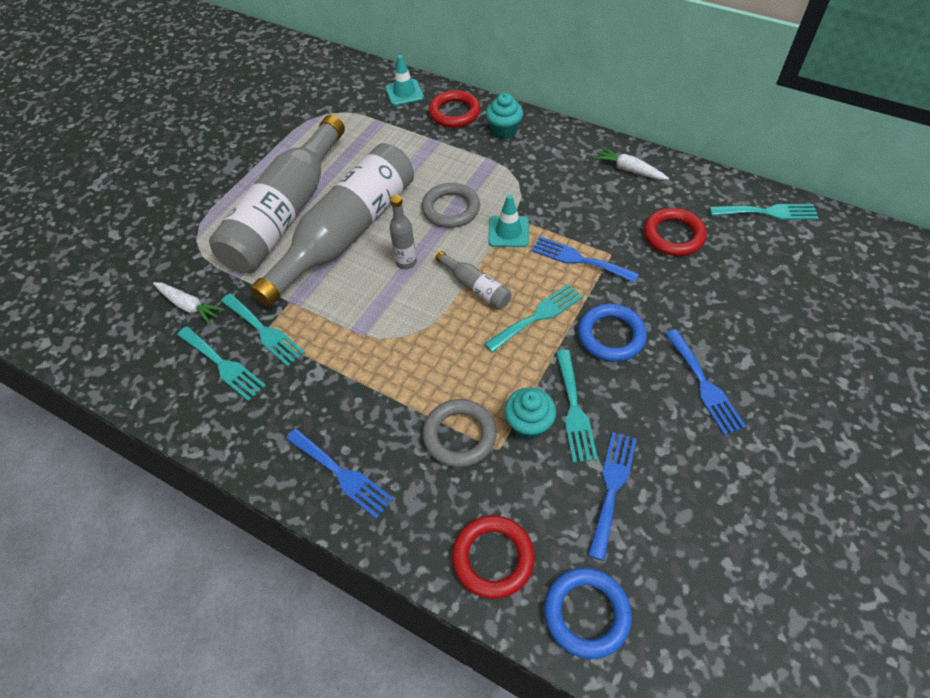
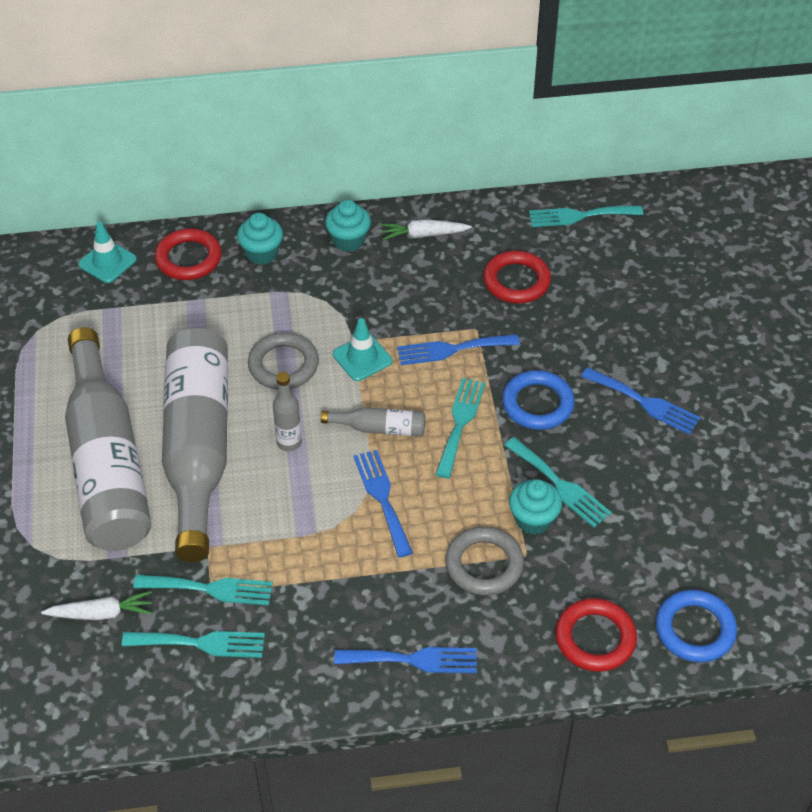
camera: 40 degrees left, 5 degrees down
blue fork [588,432,637,561] -> blue fork moved to [354,450,413,558]
turquoise fork [710,204,818,220] -> turquoise fork turned 150 degrees counterclockwise [529,206,643,227]
none -> turquoise cupcake [325,200,371,252]

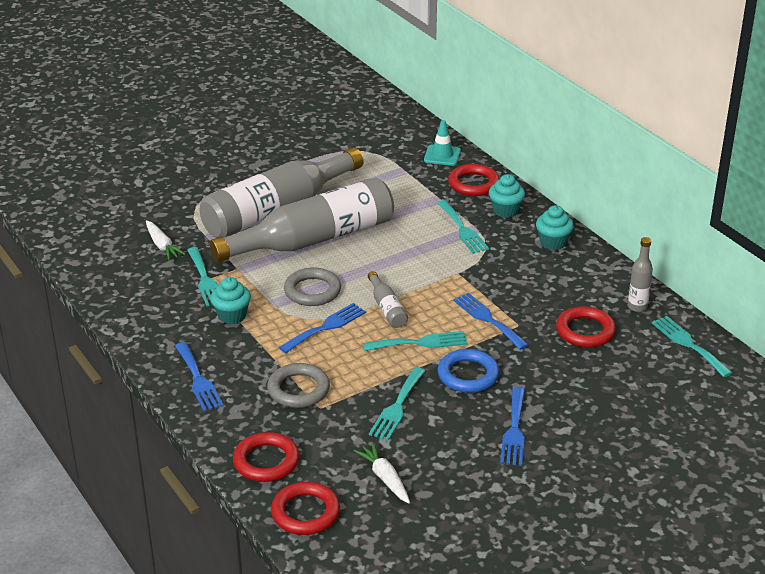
camera: 65 degrees right, 15 degrees down
turquoise fork [122,631,265,658] -> turquoise fork moved to [437,200,489,254]
grey ring [248,332,319,390] -> grey ring moved to [284,268,341,306]
grey bottle [273,372,302,451] -> grey bottle moved to [628,237,653,312]
turquoise traffic cone [333,318,392,381] -> none
white carrot [381,219,472,240] -> white carrot moved to [354,443,410,503]
turquoise cupcake [509,479,562,535] -> turquoise cupcake moved to [210,277,251,324]
blue ring [656,590,737,663] -> red ring [271,482,340,535]

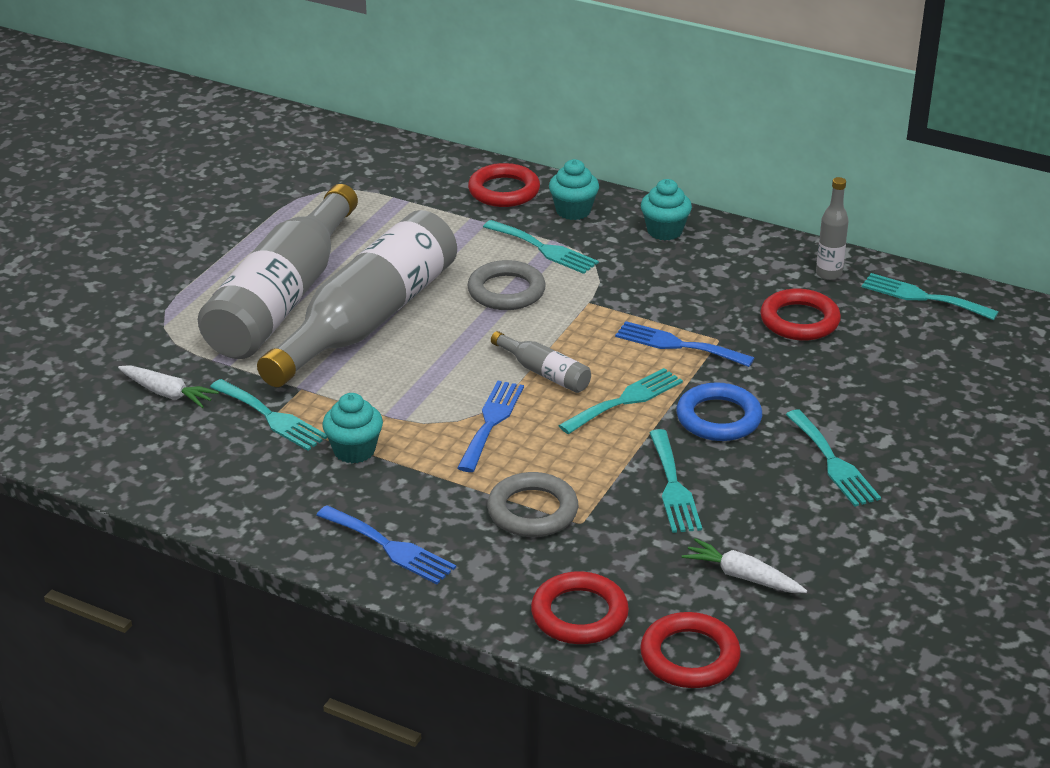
camera: 30 degrees left, 0 degrees up
grey ring [284,268,341,306] -> grey ring moved to [467,260,546,310]
turquoise traffic cone [424,120,461,166] -> none
blue fork [500,387,525,466] -> turquoise fork [786,410,881,507]

